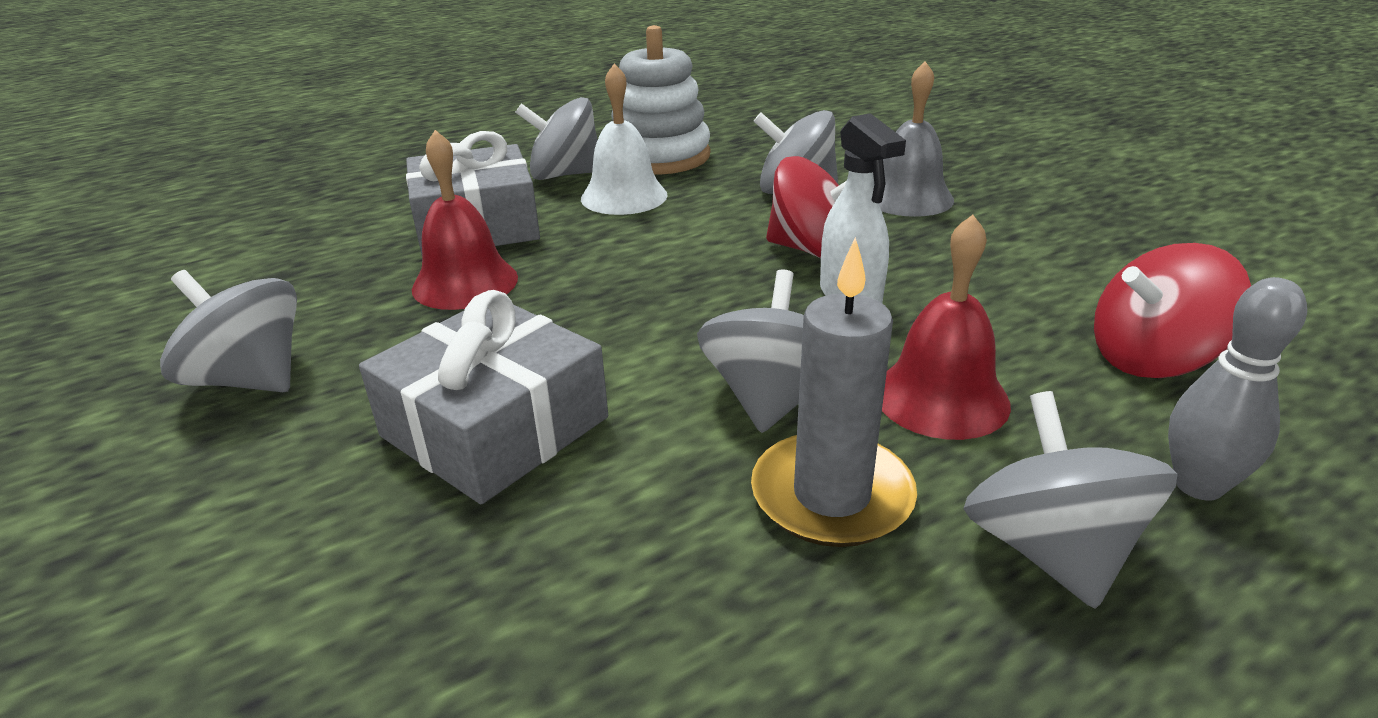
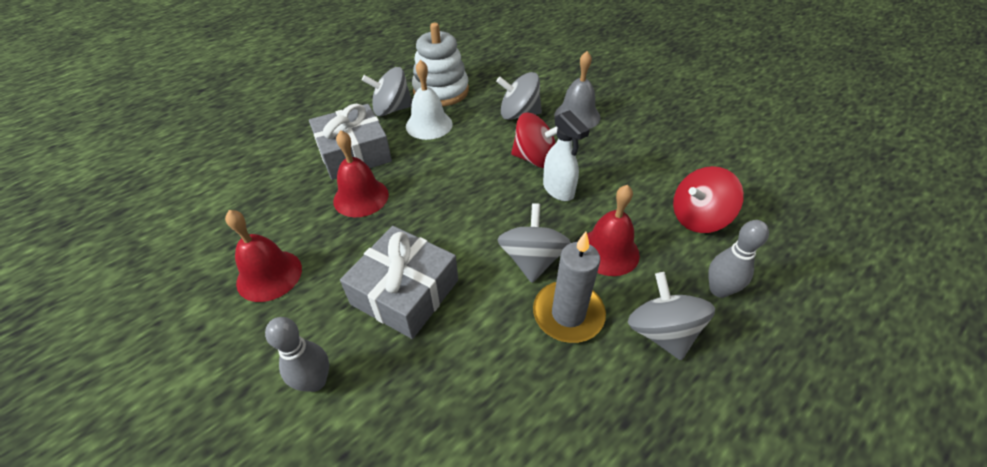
camera: 10 degrees left, 15 degrees up
grey spinning top [160,270,297,392] -> red bell [225,210,302,302]
none -> grey bowling pin [265,317,329,392]

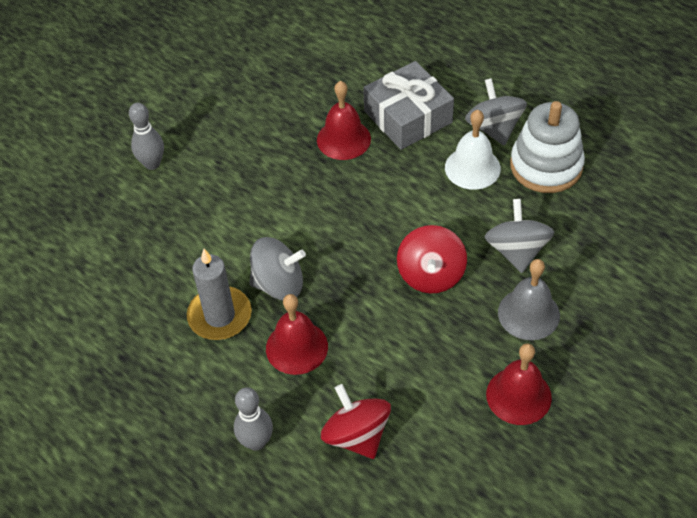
camera: 85 degrees right, 5 degrees up
red bell [225,210,302,302] -> red bell moved to [486,343,552,425]
grey gift [340,226,458,339] -> none
white spray bottle [543,110,590,201] -> none
grey spinning top [628,272,715,360] -> none

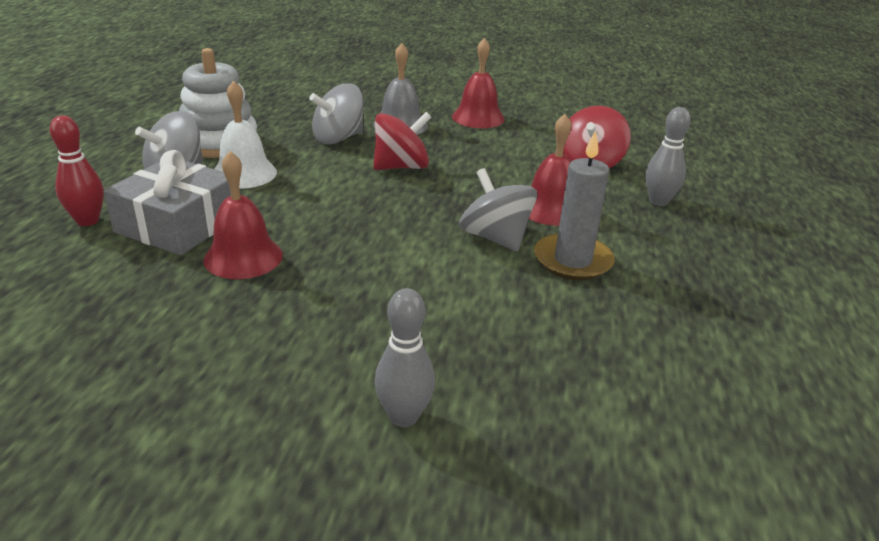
camera: 125 degrees left, 20 degrees down
none -> red bowling pin [49,116,104,226]

